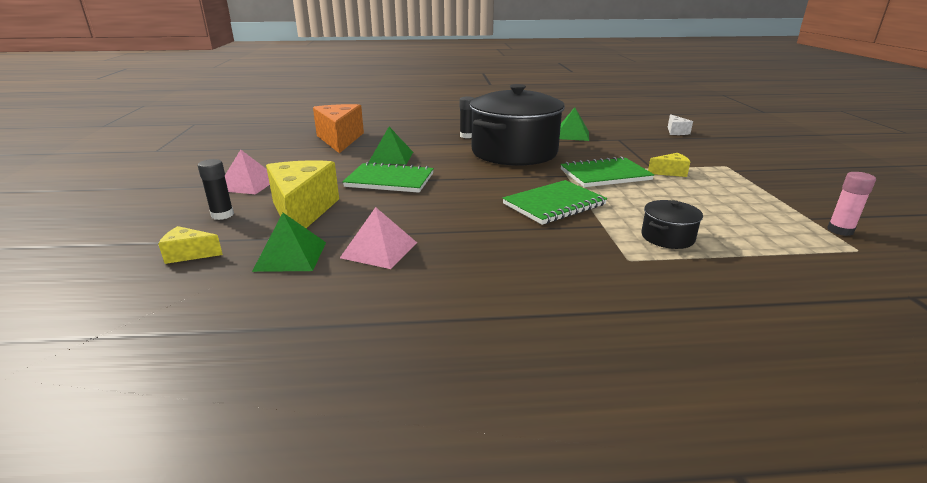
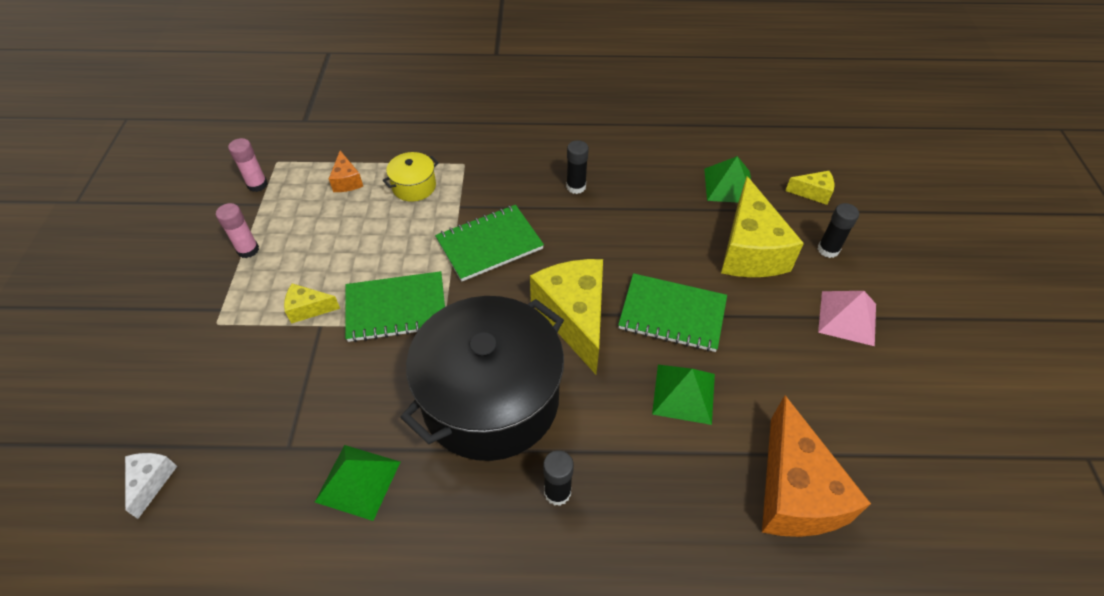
camera: 175 degrees left, 25 degrees up
pink pyramid [340,207,417,269] -> none
black pot [641,200,703,249] -> yellow pot [383,152,439,201]
none -> pink glue stick [216,203,259,258]
none -> orange cheese [329,151,363,192]
none -> yellow cheese [530,259,603,374]
none -> black glue stick [566,140,589,194]

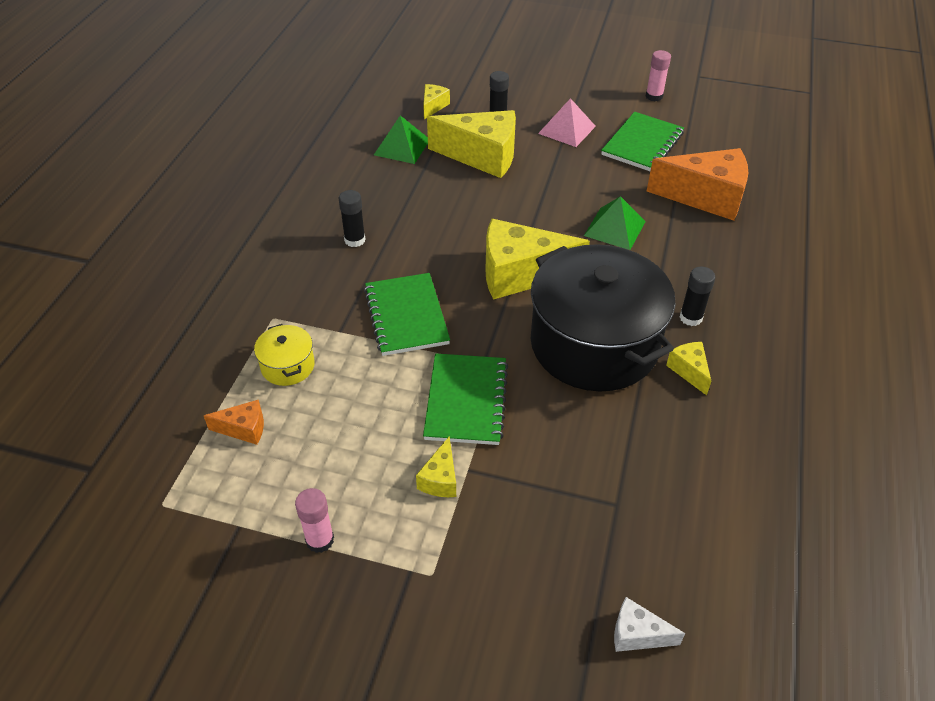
camera: 75 degrees left, 5 degrees down
pink glue stick [228,138,268,192] -> pink glue stick moved to [646,50,671,101]
green pyramid [315,445,400,521] -> none
green notebook [618,273,727,352] -> green notebook moved to [601,112,684,171]
none -> yellow cheese [666,342,711,395]

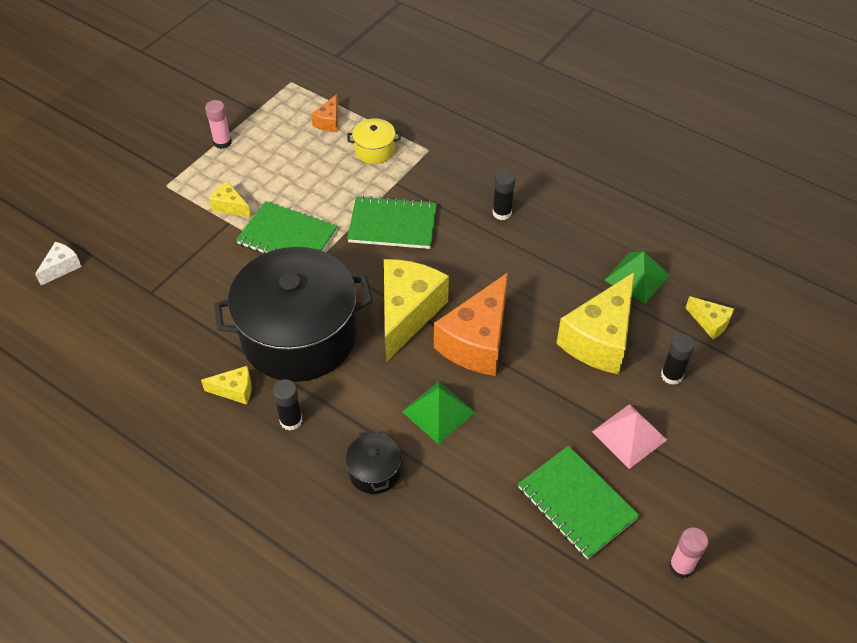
camera: 110 degrees right, 5 degrees up
orange cheese [647,148,748,221] -> orange cheese moved to [434,273,508,376]
none -> black pot [345,430,401,494]

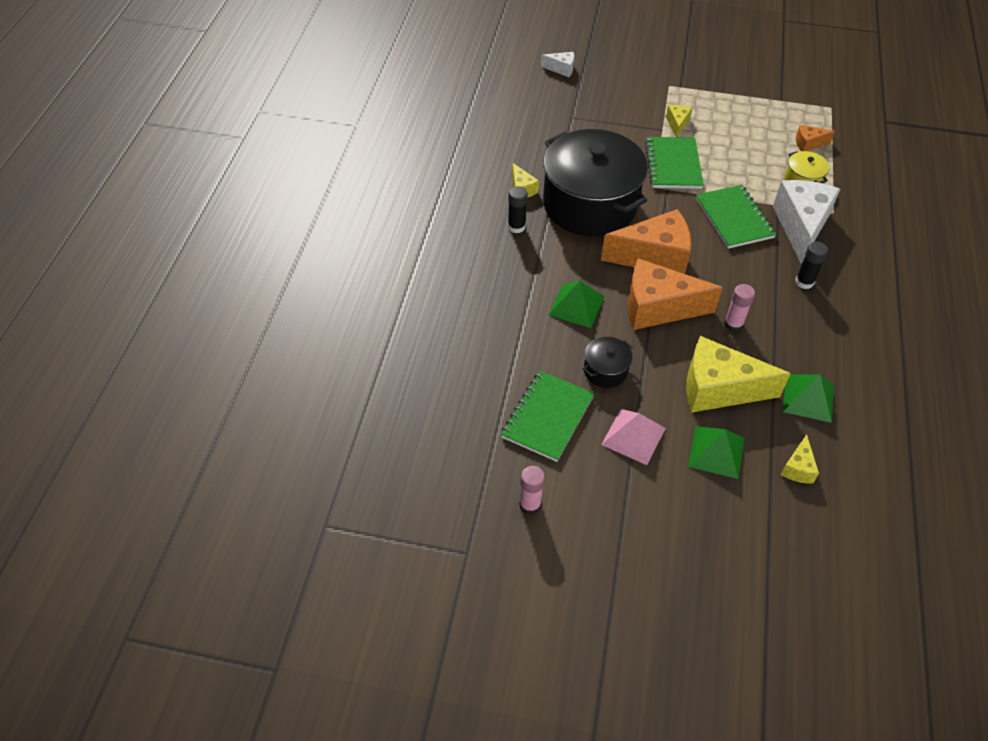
camera: 65 degrees right, 0 degrees up
pink glue stick [205,100,232,149] -> pink glue stick moved to [724,284,755,332]
black pot [345,430,401,494] -> black pot moved to [583,337,633,388]
yellow cheese [384,259,449,362] -> orange cheese [601,209,691,274]
black glue stick [661,334,695,385] -> green pyramid [688,426,744,479]
none -> white cheese [773,180,840,263]

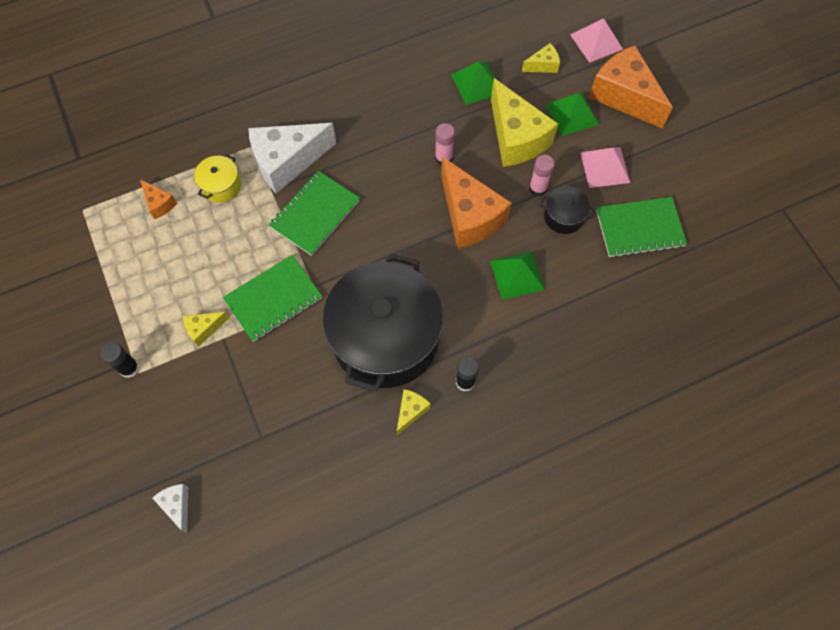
camera: 125 degrees left, 15 degrees up
pink glue stick [519,466,545,515] -> pink glue stick moved to [529,155,555,196]
orange cheese [601,209,691,274] -> orange cheese moved to [589,45,673,128]
black glue stick [795,242,828,289] -> black glue stick moved to [100,342,140,378]
none -> pink pyramid [570,18,623,63]

